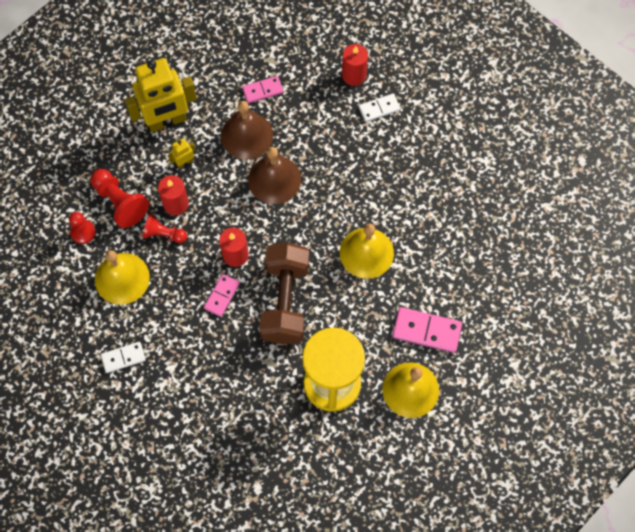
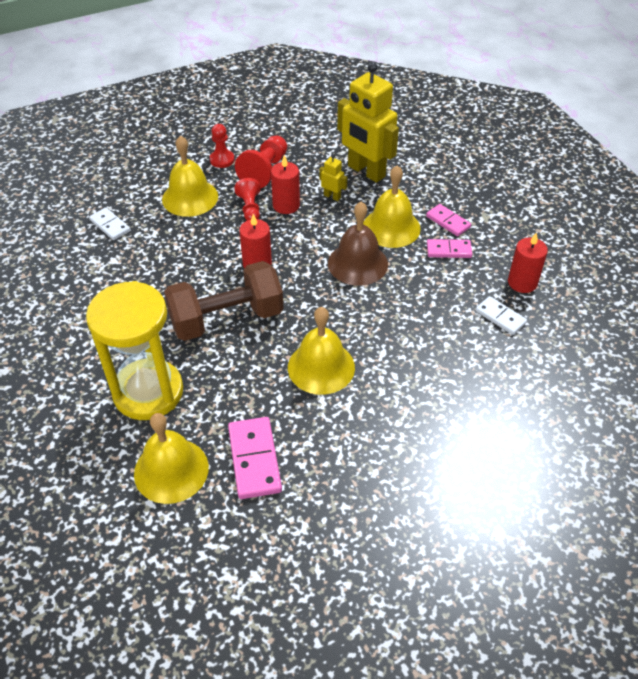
camera: 65 degrees right, 20 degrees down
pink domino [204,274,240,317] -> pink domino moved to [427,239,472,258]
brown bell [221,101,273,159] -> yellow bell [363,165,421,248]

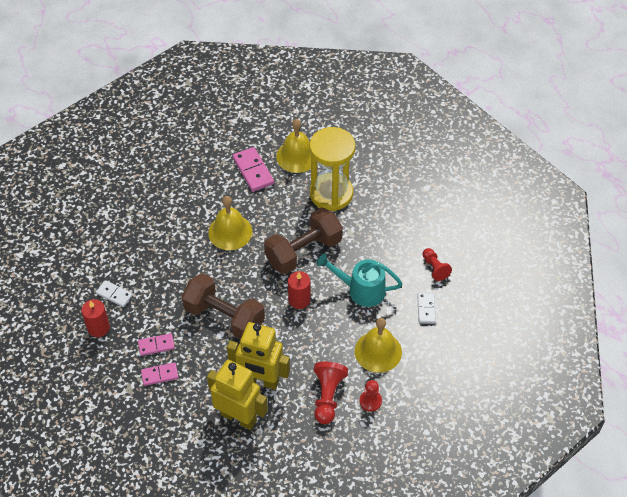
camera: 165 degrees right, 5 degrees up
white domino [89,207,130,240] -> white domino turned 60 degrees clockwise [417,293,436,324]
red pawn [234,178,261,221] -> red pawn moved to [423,248,452,281]
red candle [271,155,300,214] -> none
yellow robot [320,154,347,201] -> yellow robot [227,322,290,390], size x2.38
brown bell [328,202,388,286] -> brown dumbbell [181,273,265,339]
yellow bell [363,165,421,248] -> none
pink domino [426,204,471,236] -> pink domino turned 45 degrees counterclockwise [141,362,179,386]
none -> turquoise watering can [317,253,403,307]

